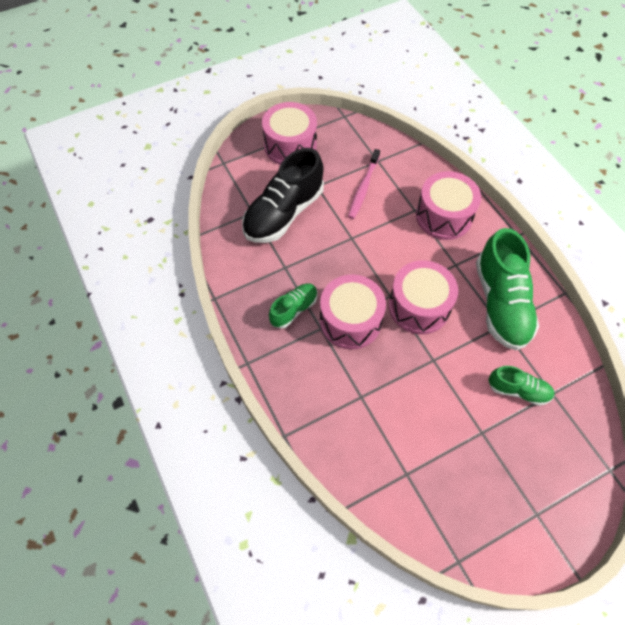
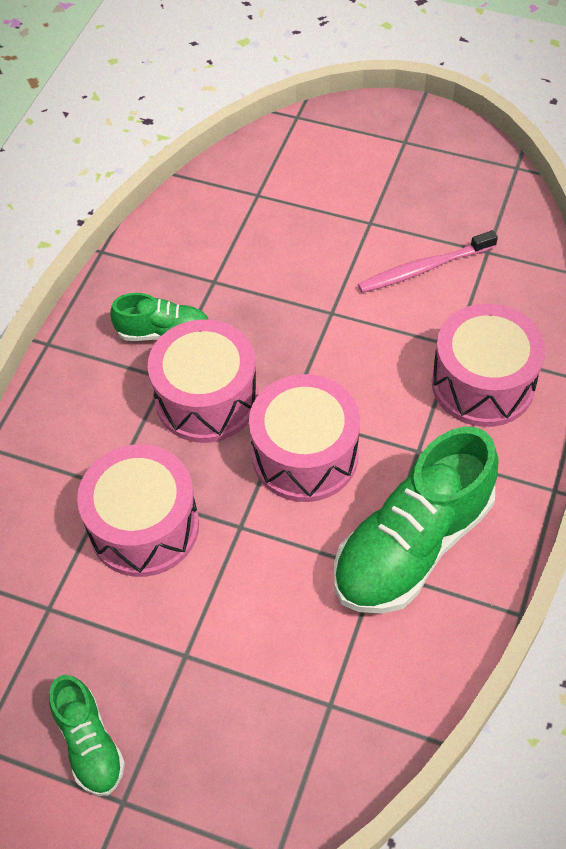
camera: 50 degrees right, 5 degrees down
black shoe [242,148,324,243] -> none
pink drum [262,102,317,165] -> pink drum moved to [77,444,199,577]
green shoe [488,366,555,406] -> green shoe moved to [49,675,125,796]

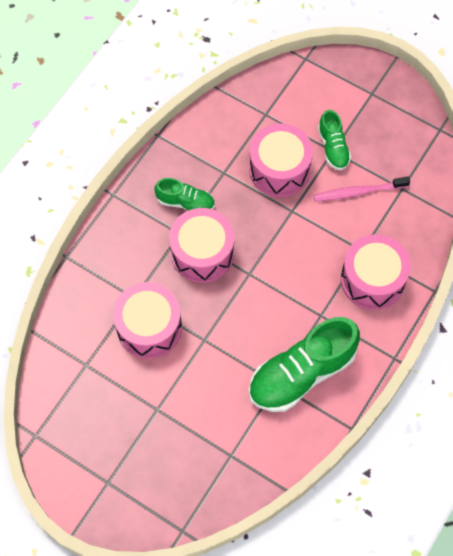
camera: 10 degrees right, 10 degrees up
green shoe [49,675,125,796] -> green shoe moved to [318,110,351,170]
pink drum [249,374,360,502] -> pink drum moved to [249,123,313,197]

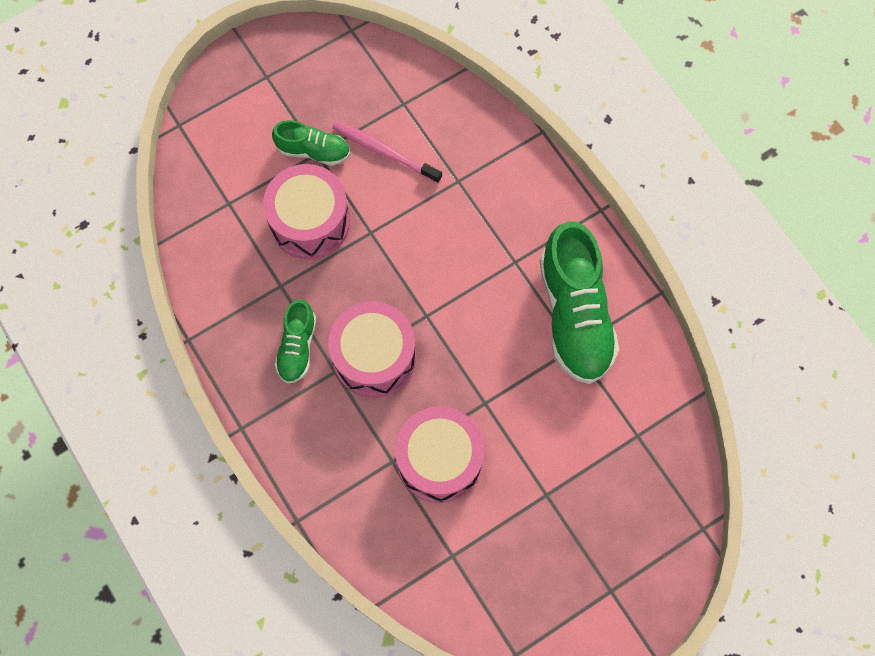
camera: 65 degrees left, 5 degrees up
green shoe [155,178,215,211] -> green shoe turned 150 degrees clockwise [275,300,316,384]
pink toothbrush [313,177,410,202] -> pink toothbrush turned 105 degrees clockwise [332,121,442,184]
pink drum [341,234,411,310] -> none

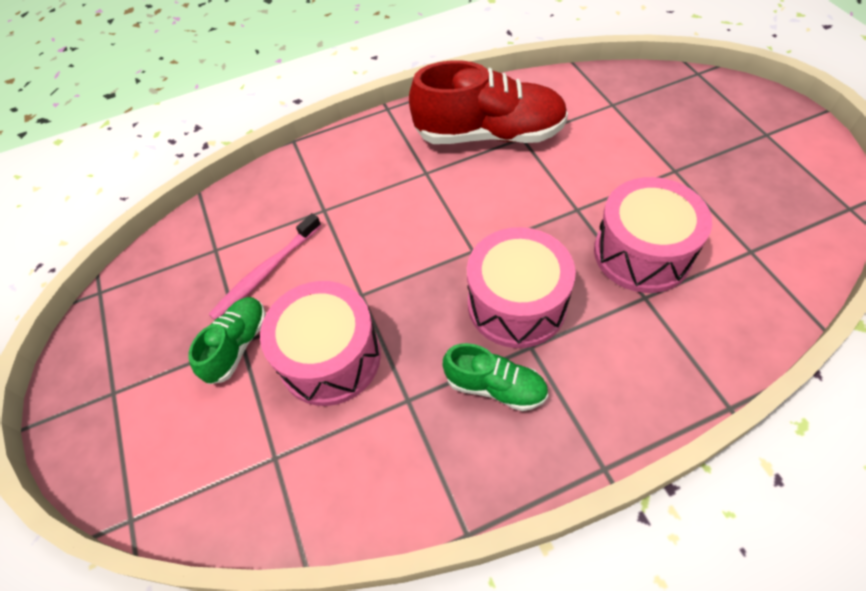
camera: 75 degrees left, 15 degrees down
green shoe [539,221,619,384] -> red shoe [409,60,568,144]

